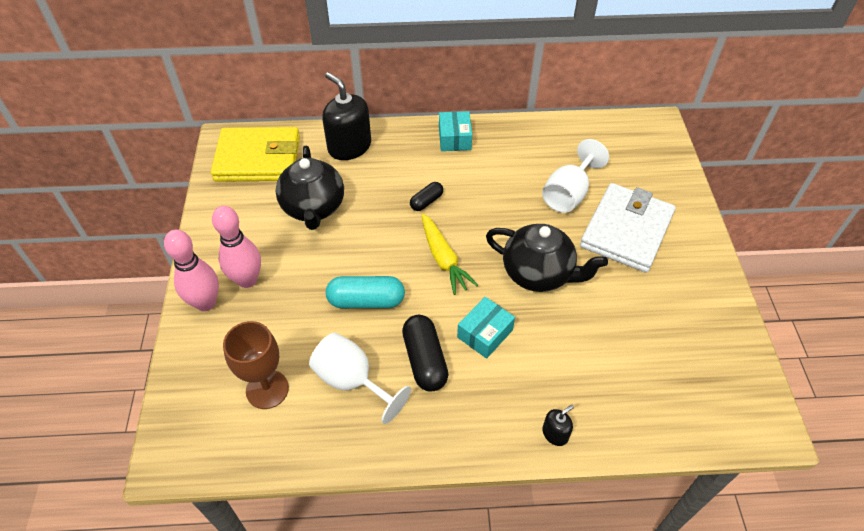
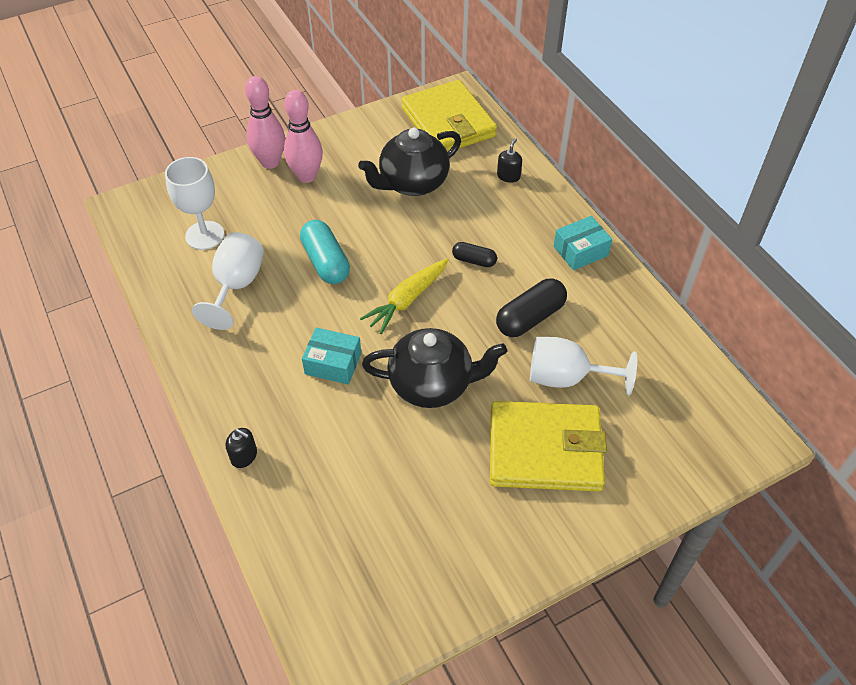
camera: 65 degrees right, 0 degrees up
brown goblet [223,321,289,409] -> white goblet [165,157,224,250]
black soap dispenser [322,72,371,160] -> black soap dispenser [497,138,522,183], size x0.46
black capsule [402,315,448,391] -> black capsule moved to [496,279,567,337]
black teapot [486,224,608,292] -> black teapot turned 90 degrees counterclockwise [362,328,507,408]
white wallet [580,183,676,273] -> yellow wallet [490,401,607,492]

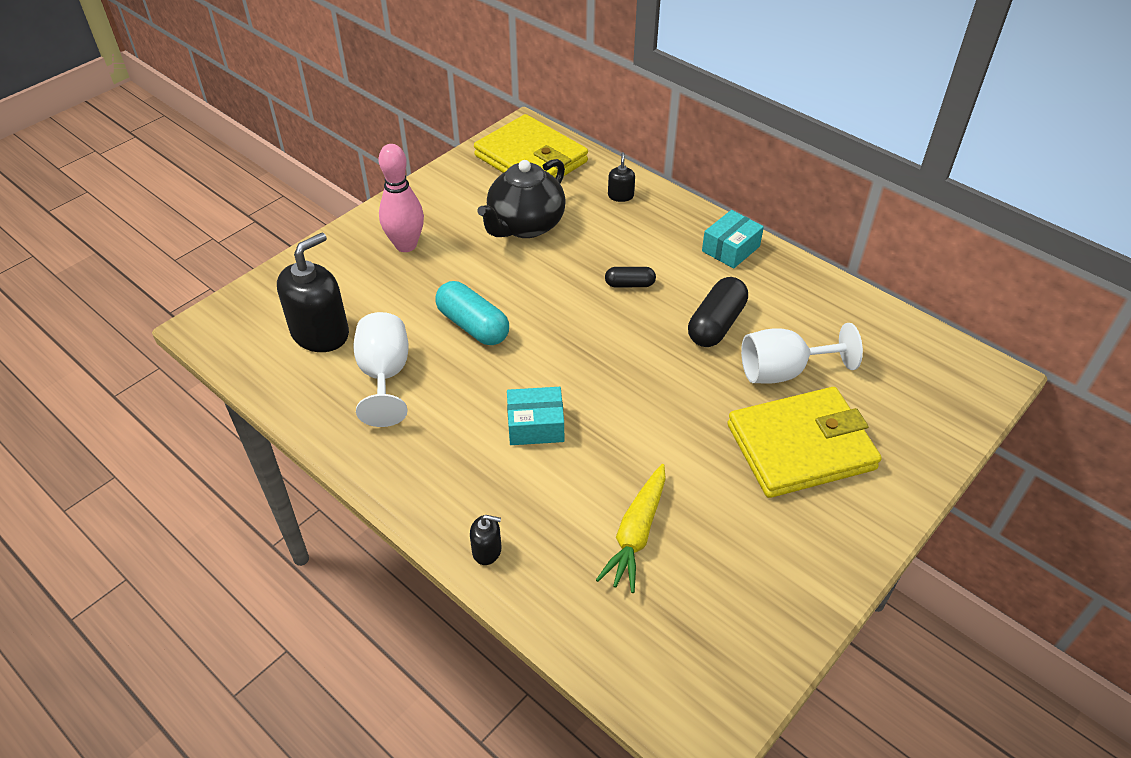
camera: 20 degrees left, 5 degrees down
white goblet [165,157,224,250] -> black soap dispenser [277,233,349,352]
pink bowling pin [245,76,285,169] -> none
yellow carrot [360,259,448,334] -> yellow carrot moved to [596,464,666,593]
black teapot [362,328,507,408] -> none

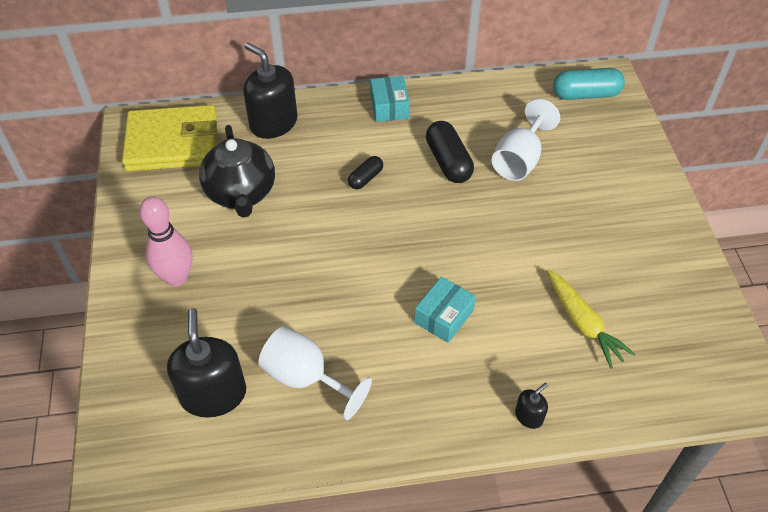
camera: 50 degrees left, 5 degrees up
turquoise capsule [435,281,509,345] -> turquoise capsule moved to [553,68,625,100]
black soap dispenser [608,152,635,202] -> black soap dispenser [243,42,298,139], size x2.18
yellow wallet [727,387,882,498] -> none

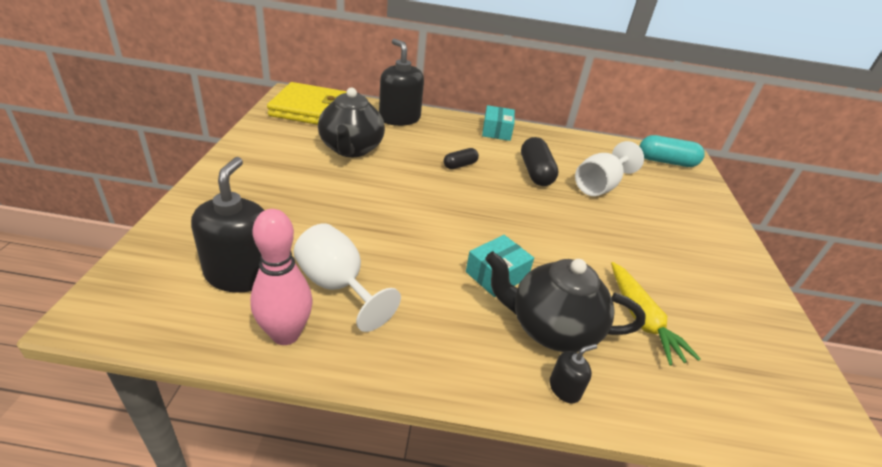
camera: 10 degrees right, 15 degrees down
pink bowling pin [139,197,192,286] -> pink bowling pin moved to [250,209,312,345]
none -> black teapot [485,251,646,352]

